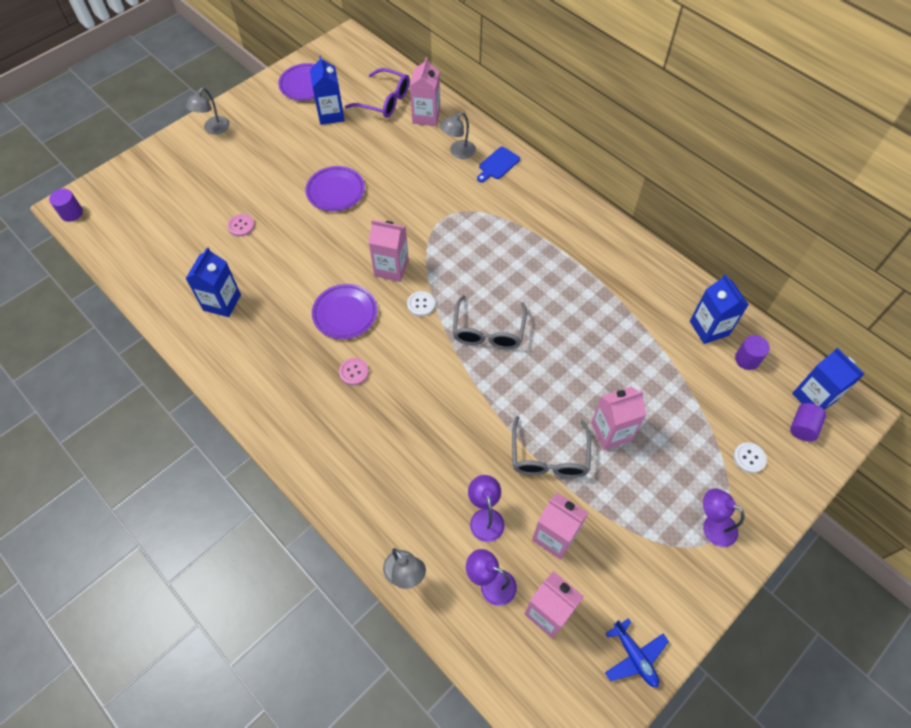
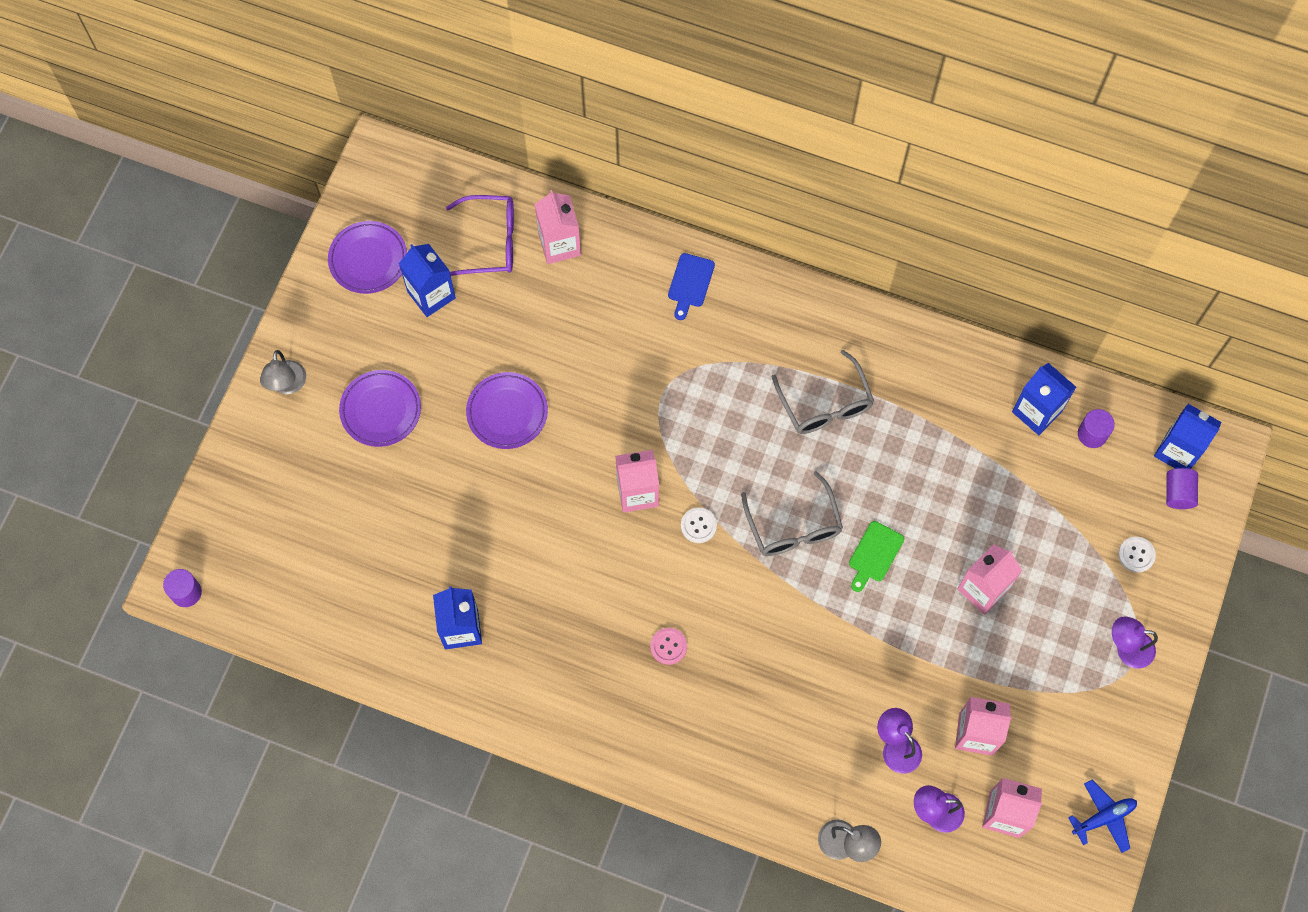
camera: 25 degrees left, 10 degrees up
pink button [227,214,255,237] -> none
purple plate [312,284,377,339] -> purple plate moved to [339,370,421,447]
grey lamp [440,112,476,159] -> none
grey glasses [512,416,591,478] -> grey glasses moved to [772,350,874,434]
blue plane [605,618,669,687] -> blue plane turned 60 degrees counterclockwise [1068,780,1137,853]
none -> green cutting board [849,521,904,592]

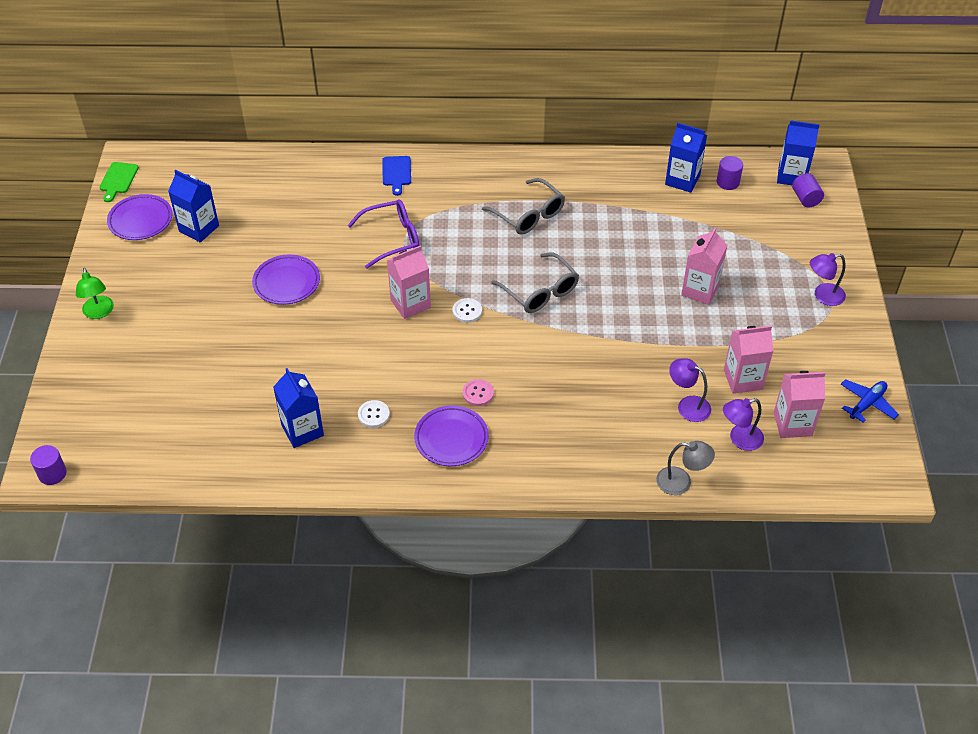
camera: 20 degrees left, 20 degrees down
grey lamp [260,350,306,394] -> green lamp [76,268,114,319]
purple plate [339,370,421,447] -> purple plate moved to [414,405,489,466]
purple glasses [446,195,514,276] -> purple glasses moved to [347,200,419,269]
pink carton [535,190,581,264] -> none
green cutting board [849,521,904,592] -> green cutting board moved to [100,162,139,202]
white button [1118,537,1156,573] -> white button moved to [358,400,390,428]

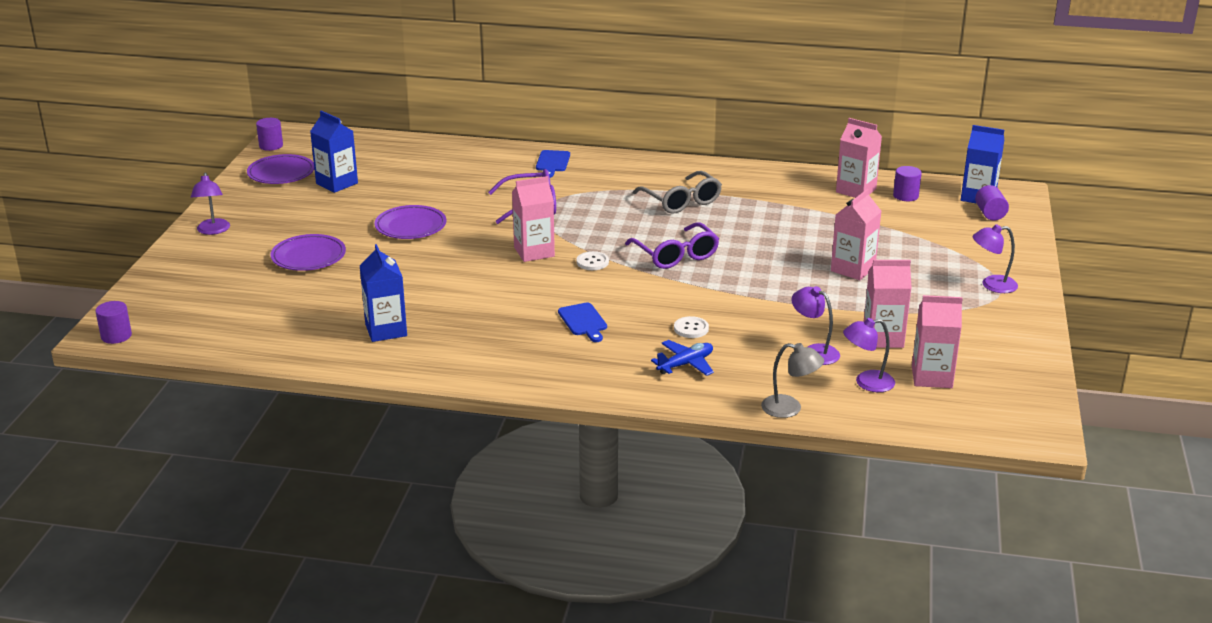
camera: 10 degrees right, 20 degrees down
green lamp [76,268,114,319] -> purple lamp [191,172,230,235]
green cutting board [100,162,139,202] -> purple cylinder [256,118,283,151]
white button [358,400,390,428] -> white button moved to [674,316,709,338]
purple plate [414,405,489,466] -> purple plate moved to [271,234,346,271]
pink button [463,379,494,406] -> blue cutting board [558,303,607,342]
grey glasses [491,253,579,313] -> purple glasses [625,222,719,269]
blue carton [665,123,707,193] -> pink carton [836,118,882,198]
blue plane [841,379,899,423] -> blue plane moved to [651,340,714,376]

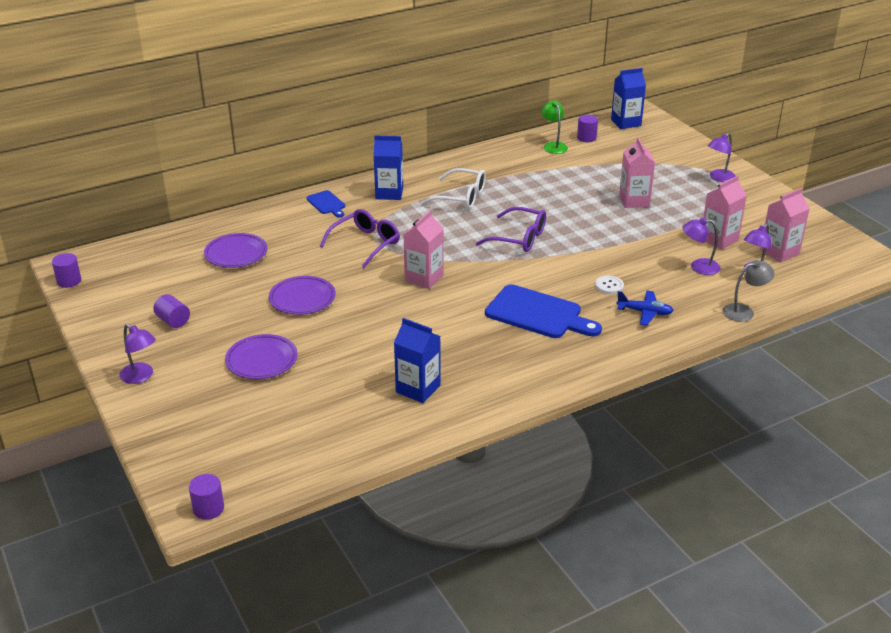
camera: 40 degrees left, 5 degrees up
purple plate [247,154,314,184] -> purple plate moved to [204,233,267,268]
blue carton [310,111,358,193] -> blue carton moved to [374,136,403,200]
blue cutting board [558,303,607,342] -> blue cutting board [485,284,602,338], size x1.91
white button [577,251,609,270] -> none
grey glasses [633,171,722,214] -> white glasses [421,168,486,209]
blue plane [651,340,714,376] -> blue plane turned 90 degrees clockwise [616,290,674,325]
pink carton [836,118,882,198] -> green lamp [542,101,568,154]
purple cylinder [975,185,1009,220] -> purple cylinder moved to [153,294,190,328]

